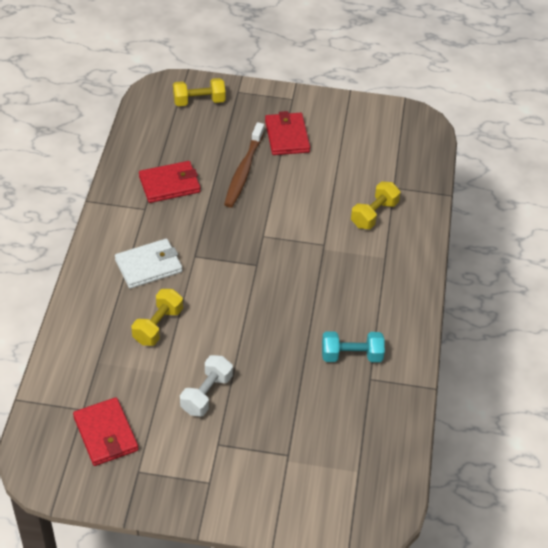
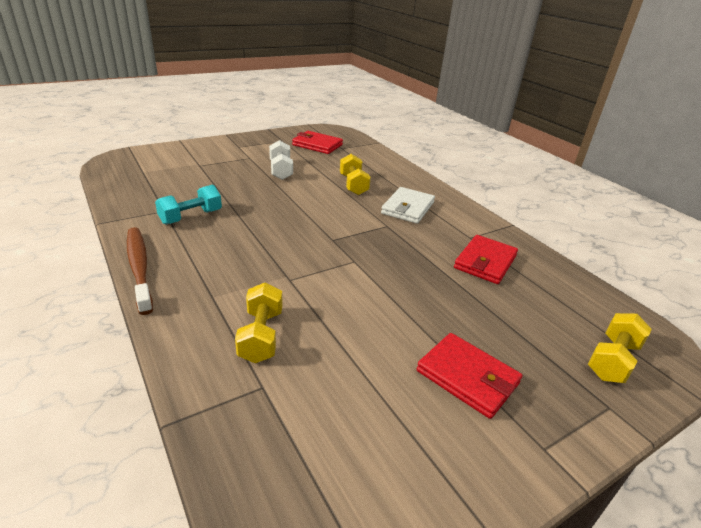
camera: 140 degrees right, 15 degrees down
brown toothbrush [224,122,264,208] -> brown toothbrush moved to [127,227,153,315]

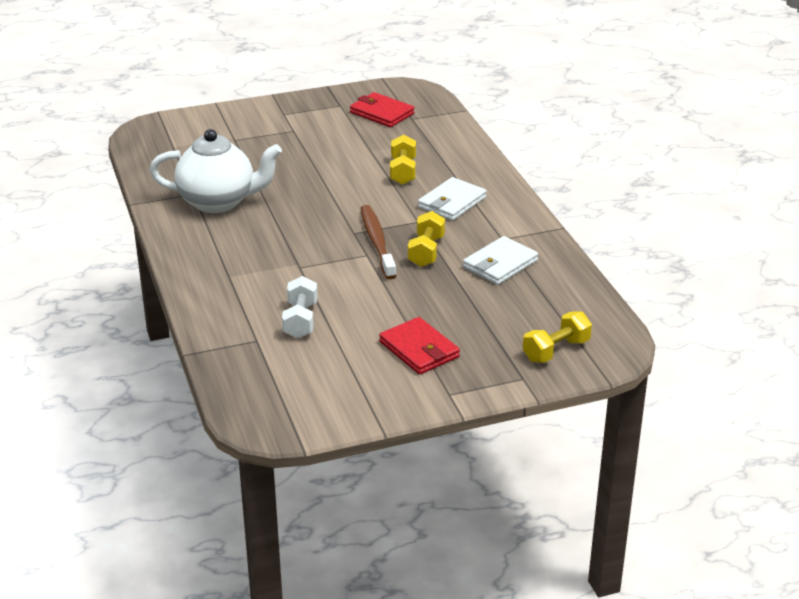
camera: 15 degrees right, 0 degrees up
brown toothbrush [127,227,153,315] -> brown toothbrush moved to [361,205,396,279]
turquoise dumbbell [155,185,222,225] -> white teapot [150,129,282,213]
yellow dumbbell [235,282,283,363] -> yellow dumbbell moved to [408,211,445,267]
white dumbbell [269,140,293,180] -> white dumbbell moved to [282,276,318,338]
red wallet [454,235,518,284] -> white wallet [463,236,538,285]

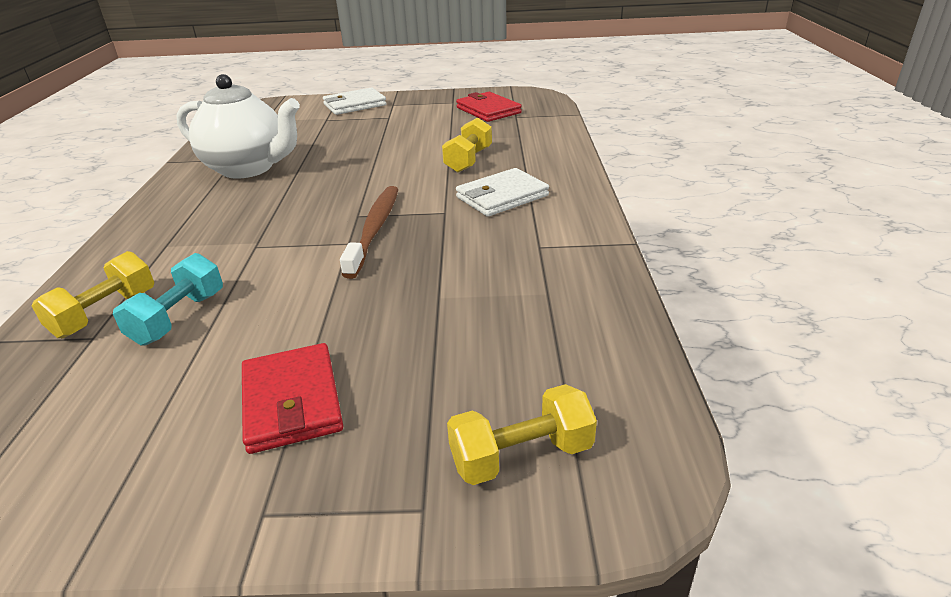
camera: 20 degrees right, 0 degrees up
white dumbbell [282,276,318,338] -> turquoise dumbbell [113,253,223,345]
yellow dumbbell [408,211,445,267] -> yellow dumbbell moved to [32,251,154,338]
white wallet [463,236,538,285] -> white wallet moved to [323,87,387,115]

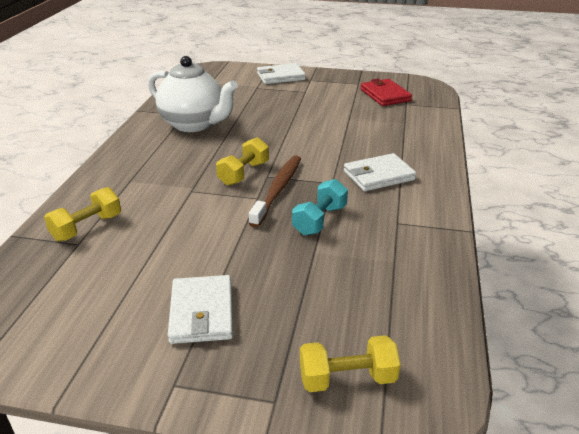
camera: 10 degrees right, 0 degrees up
turquoise dumbbell [113,253,223,345] -> turquoise dumbbell moved to [292,179,348,236]
red wallet [242,343,343,454] -> white wallet [168,275,233,344]
yellow dumbbell [442,117,492,172] -> yellow dumbbell moved to [216,137,269,186]

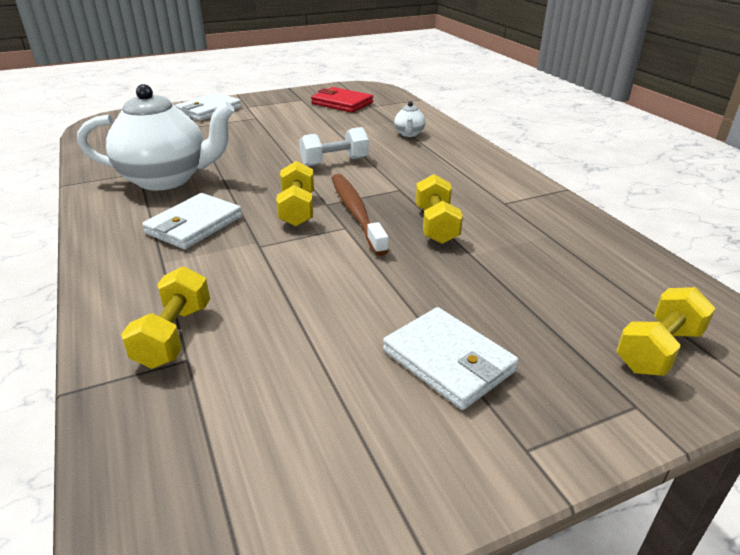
camera: 35 degrees left, 0 degrees up
turquoise dumbbell [292,179,348,236] -> yellow dumbbell [416,174,463,244]
white wallet [344,153,416,191] -> white wallet moved to [142,193,242,249]
none -> white dumbbell [299,127,369,166]
none -> white teapot [394,102,426,137]

